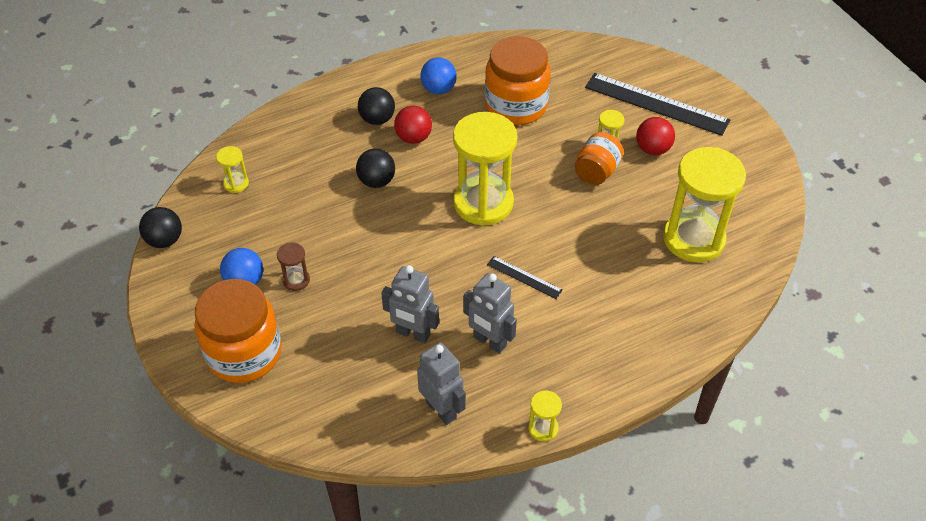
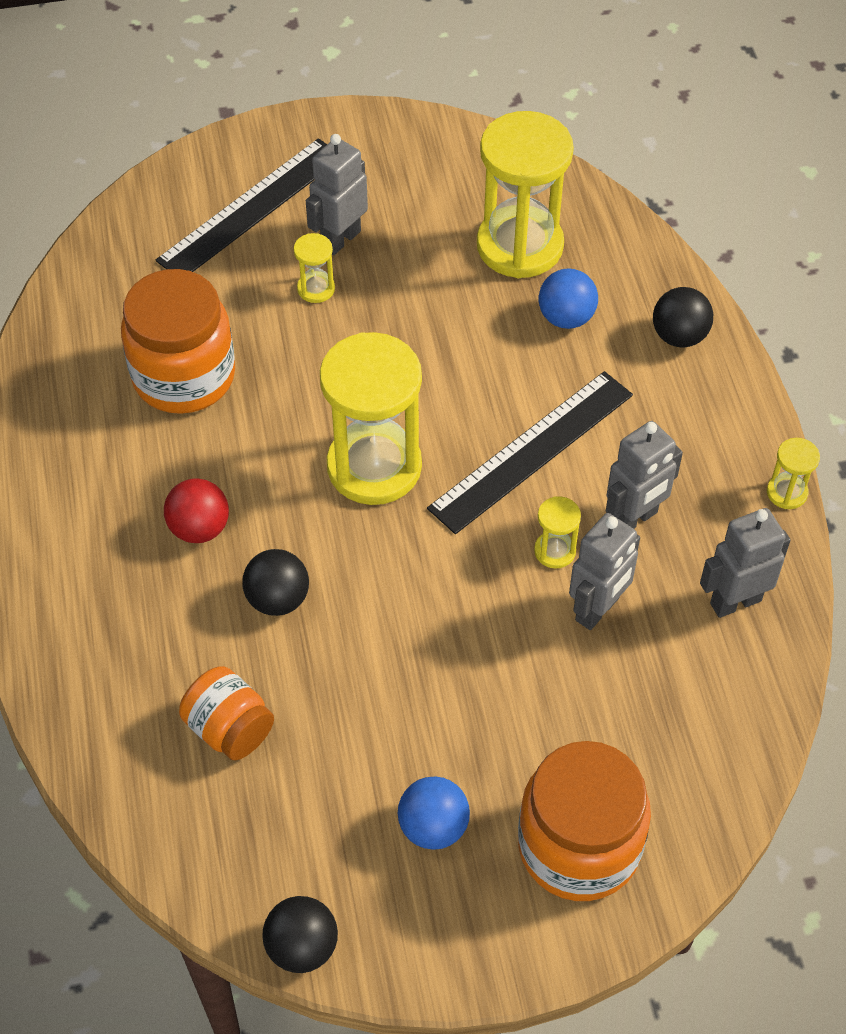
camera: 75 degrees left, 5 degrees up
yellow hourglass [216,146,249,193] -> yellow hourglass moved to [534,496,581,569]
brown hourglass [277,242,310,291] -> none
black ball [358,87,395,125] -> black ball moved to [653,287,713,348]
blue ball [420,58,457,94] -> blue ball moved to [539,268,598,329]
black ruler [487,256,563,299] -> black ruler [427,371,633,534], size x2.09
orange jar [575,132,624,185] -> orange jar moved to [179,666,274,761]
red ball [636,117,675,155] -> grey robot [306,134,368,255]

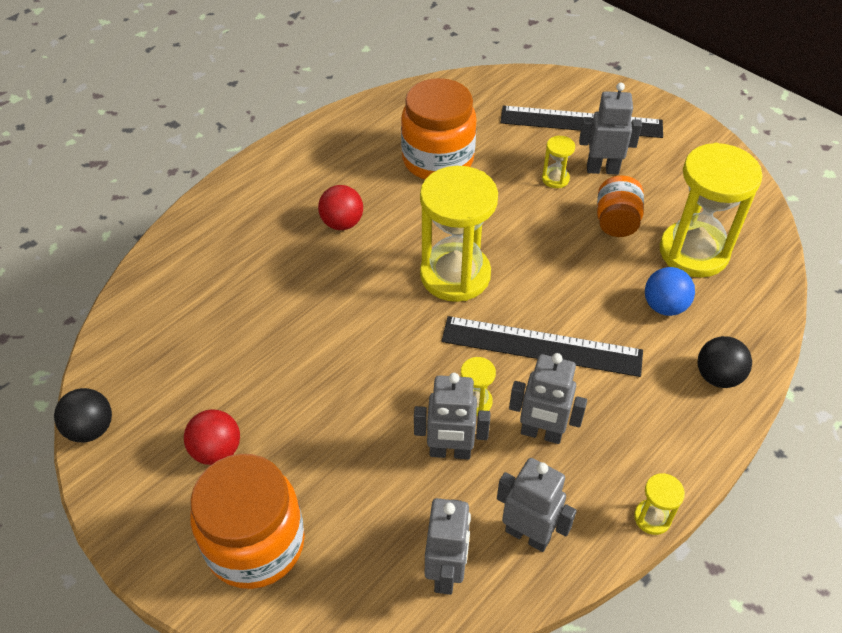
camera: 55 degrees right, 5 degrees down
orange jar [179,666,274,761] -> orange jar moved to [597,176,644,237]
black ball [242,549,309,616] -> none
blue ball [398,777,470,850] -> red ball [184,409,240,465]
none -> grey robot [425,498,471,595]

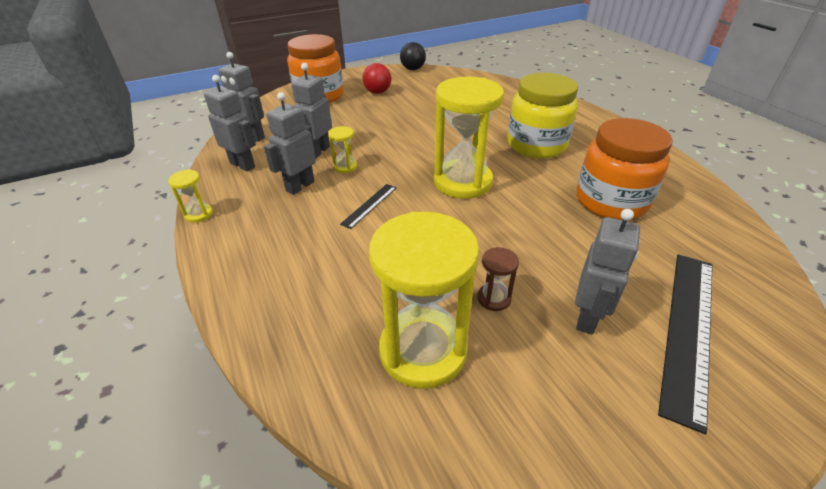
camera: 110 degrees right, 10 degrees down
red ball [318,185,363,230] -> yellow jar [508,73,578,159]
black ruler [442,316,643,377] -> black ruler [340,184,397,229], size x0.48
grey robot [497,458,577,552] -> grey robot turned 105 degrees counterclockwise [204,75,256,172]
yellow hourglass [542,136,575,188] -> none
orange jar [597,176,644,237] -> brown hourglass [477,247,519,311]
blue ball [645,267,695,316] -> none
black ball [698,336,752,388] -> none

